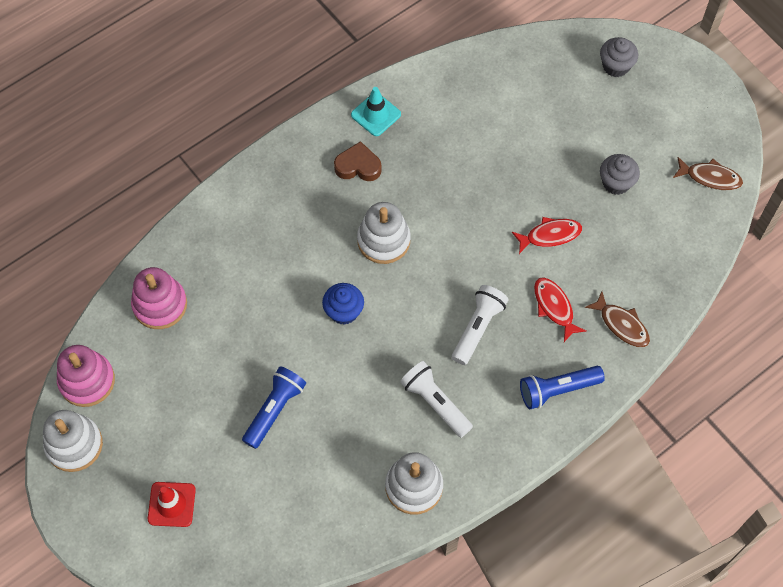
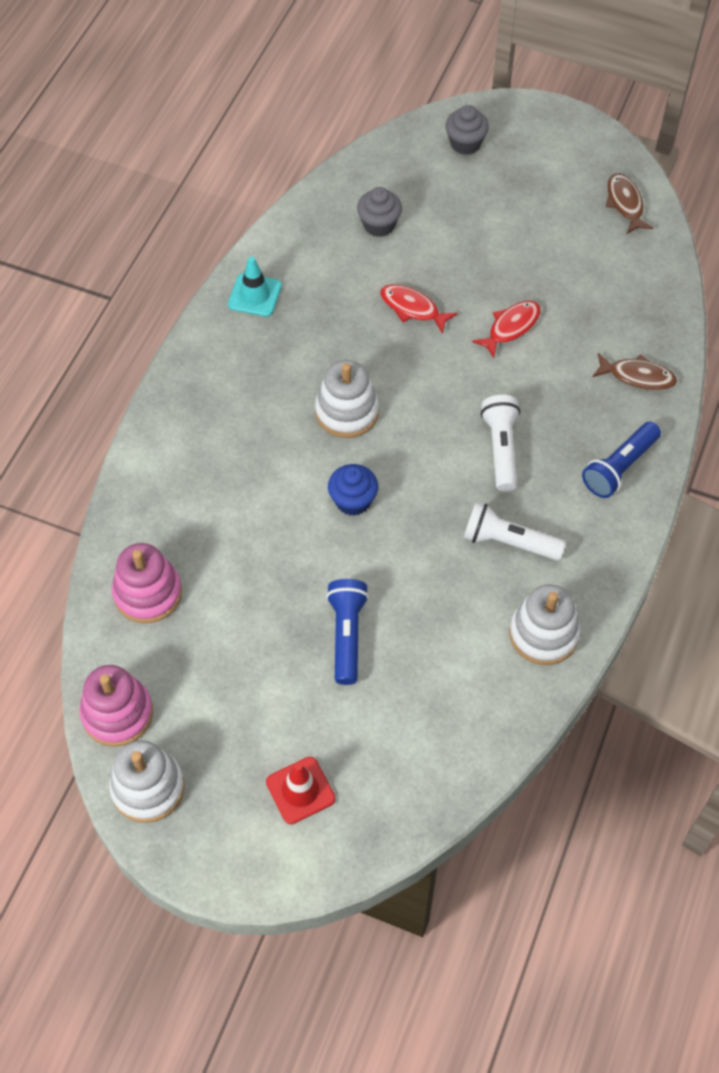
camera: 30 degrees left, 5 degrees down
brown heart [334,141,382,181] -> none
red fish [534,277,586,342] -> red fish moved to [380,284,458,334]
grey cupcake [600,154,640,195] -> grey cupcake moved to [357,187,402,237]
brown fish [673,157,743,190] -> brown fish turned 90 degrees counterclockwise [606,173,653,234]

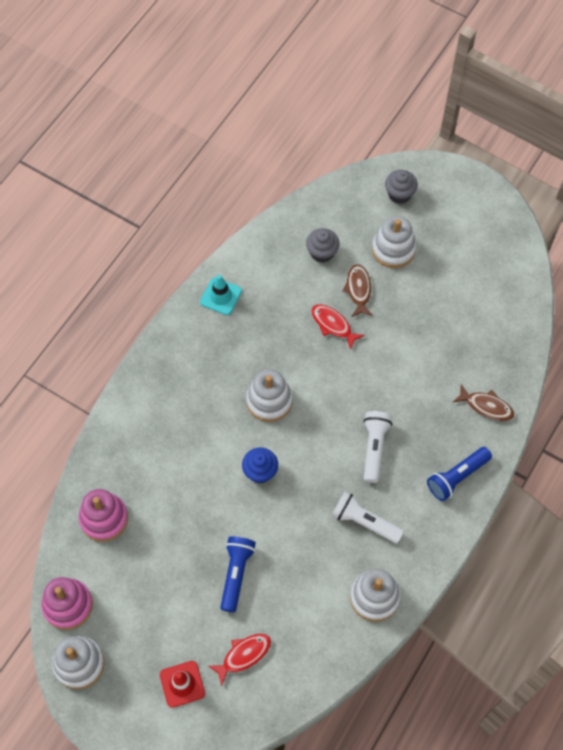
camera: 10 degrees right, 5 degrees up
red fish [472,301,541,358] -> red fish moved to [209,634,271,686]
brown fish [606,173,653,234] -> brown fish moved to [342,264,373,317]
none -> white stacking toy [372,216,416,268]

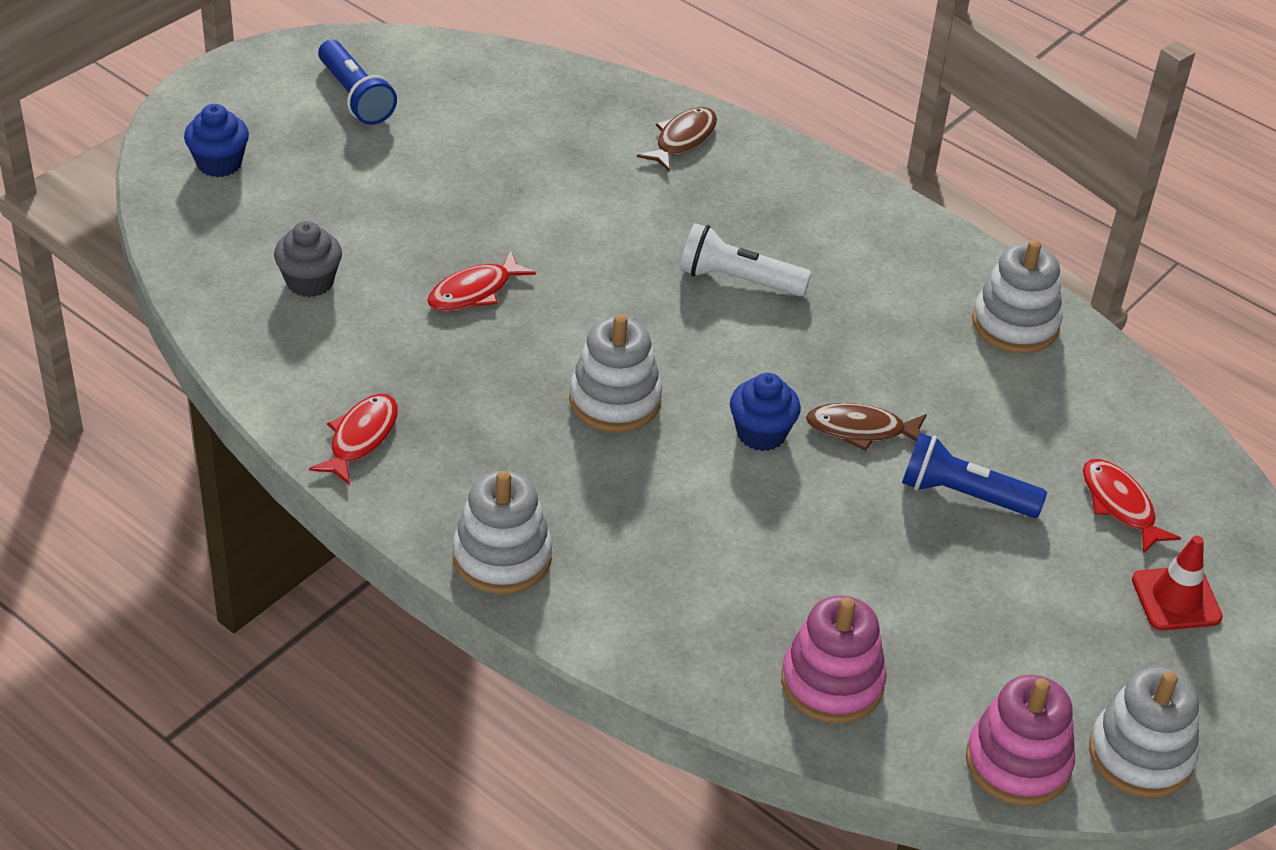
camera: 85 degrees left, 20 degrees down
turquoise traffic cone [200,275,242,315] -> red fish [309,394,398,485]
white flashlight [332,492,404,544] -> none
brown fish [342,264,373,317] -> brown fish moved to [806,403,927,451]
white stacking toy [372,216,416,268] -> white stacking toy moved to [452,470,552,594]
grey cupcake [385,170,418,204] -> blue cupcake [184,104,249,177]
blue flashlight [427,447,492,501] -> blue flashlight moved to [318,40,397,125]

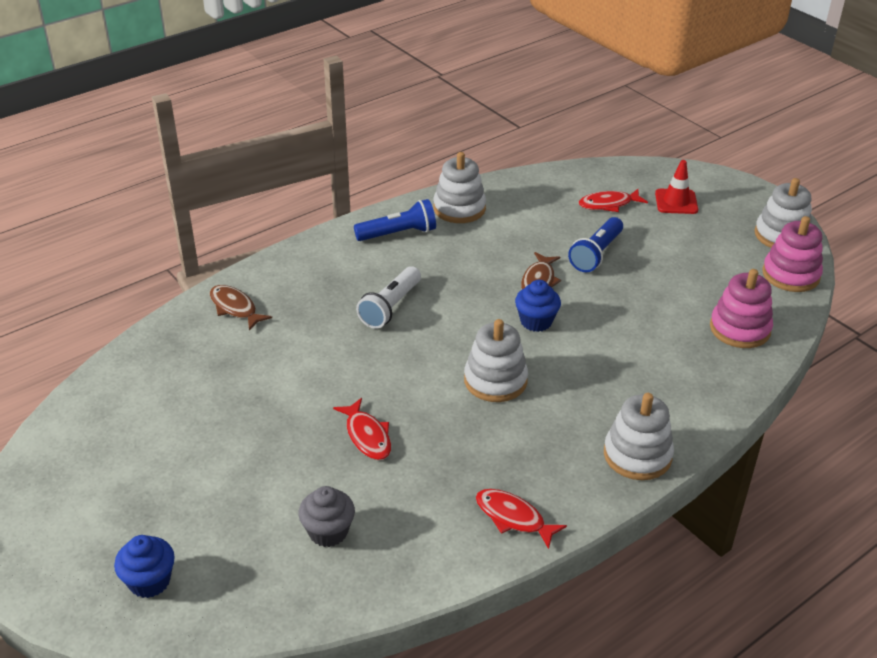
camera: 75 degrees left, 5 degrees down
blue flashlight [318,40,397,125] -> blue flashlight moved to [354,199,436,241]

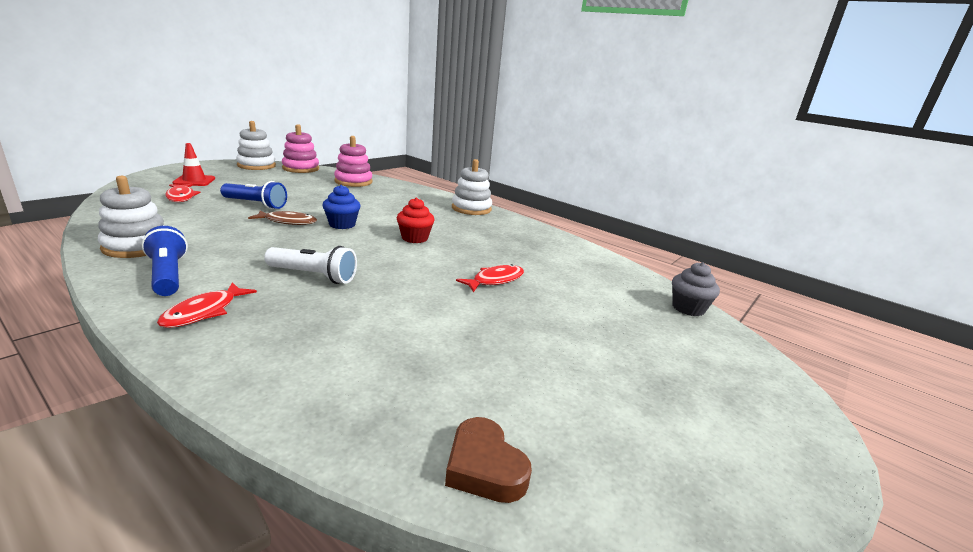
camera: 105 degrees left, 15 degrees down
blue cupcake [114,535,175,598] -> none
brown fish [210,285,272,331] -> none
grey cupcake [298,486,355,547] -> grey cupcake moved to [672,262,720,316]
white stacking toy [464,319,528,402] -> red cupcake [397,198,435,243]
red fish [476,489,567,549] -> red fish moved to [157,282,257,328]
none -> brown heart [445,417,532,503]

